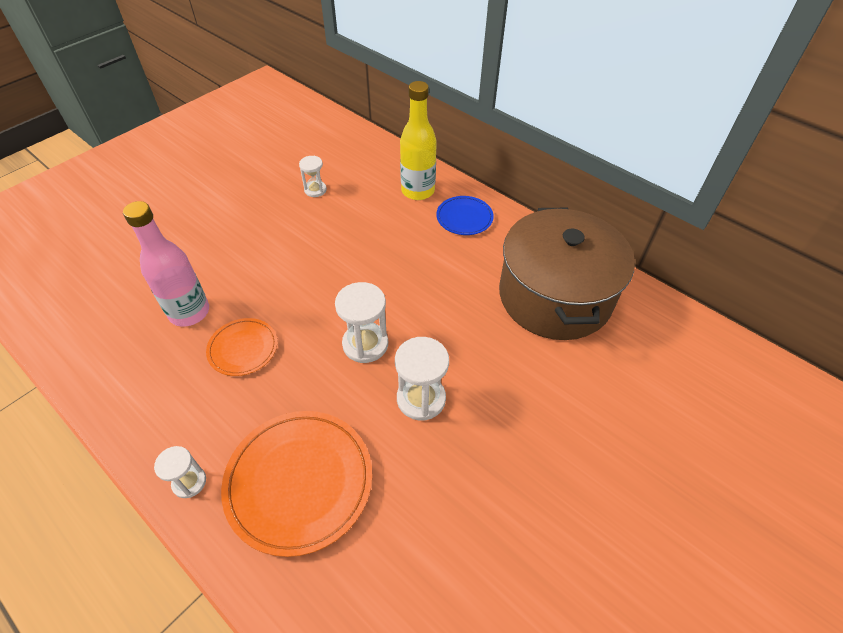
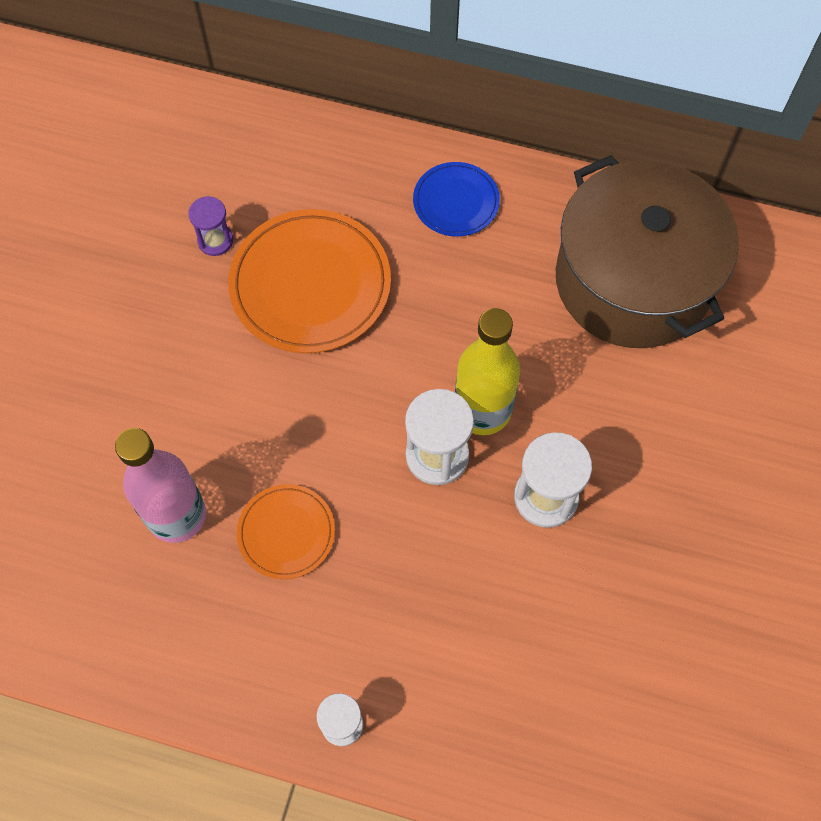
camera: 25 degrees left, 15 degrees up
orange plate [221,411,372,557] -> orange plate moved to [228,209,391,353]
white hourglass [299,156,327,197] -> purple hourglass [188,196,233,256]
yellow bottle [400,81,437,200] -> yellow bottle moved to [455,308,520,435]

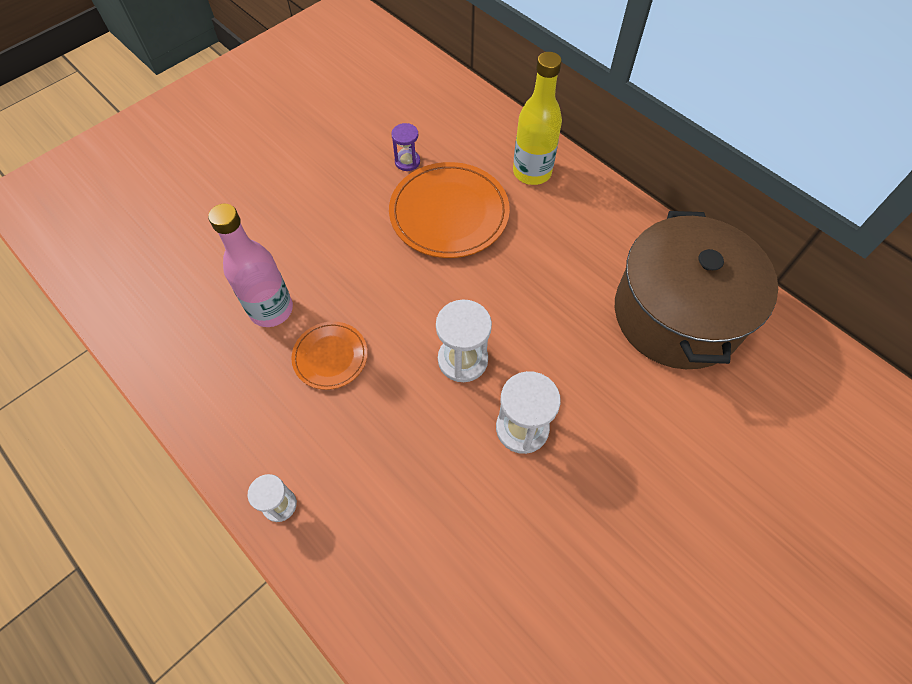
camera: 30 degrees right, 5 degrees down
blue plate [413,162,500,237] -> none
yellow bottle [455,308,520,435] -> yellow bottle moved to [513,52,562,185]

